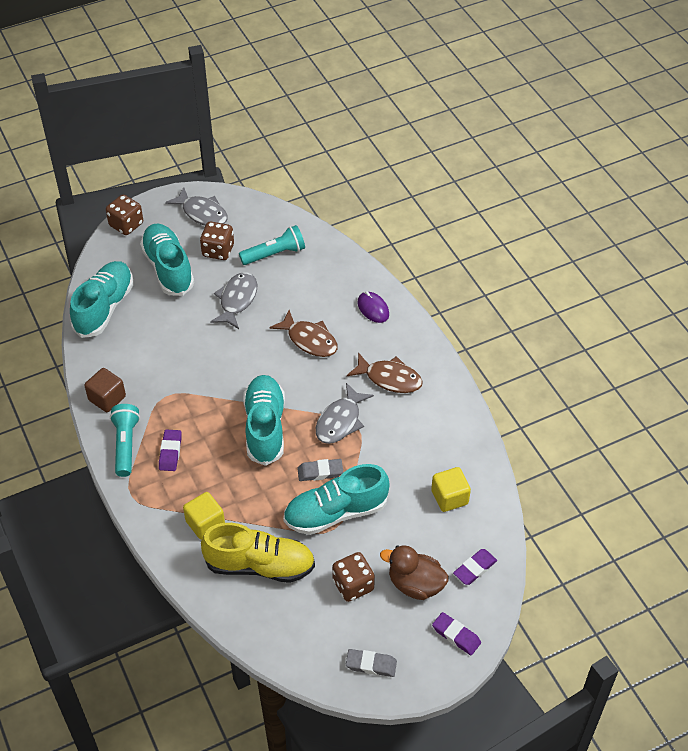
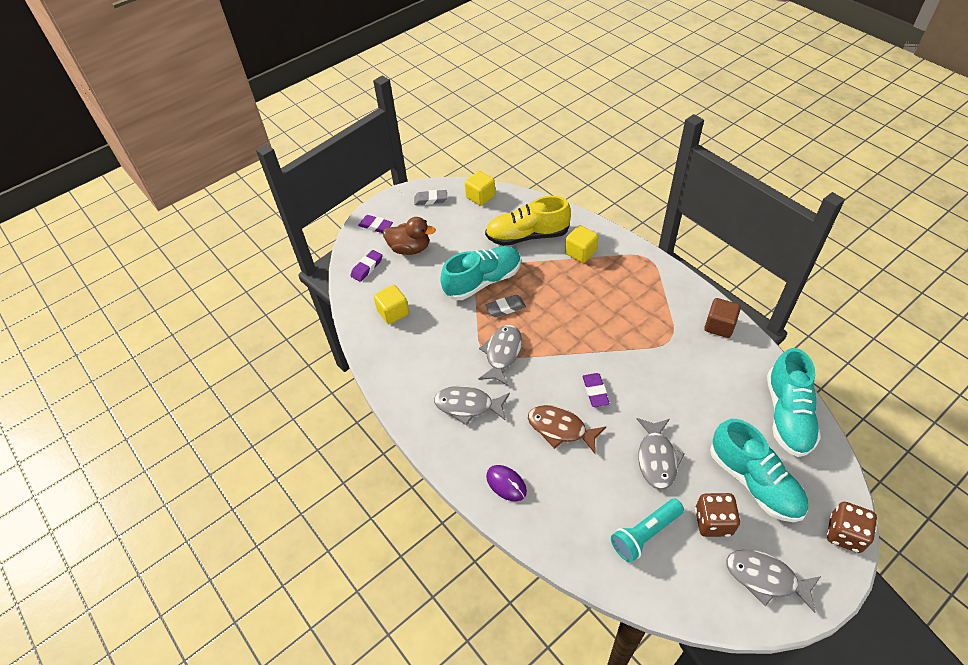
camera: 170 degrees right, 0 degrees up
turquoise flashlight [110,404,140,477] -> none
purple eraser [159,430,182,471] -> purple eraser moved to [583,373,610,407]
turquoise shoe [243,375,285,466] -> none
brown dice [332,552,375,602] -> none
brown fish [347,352,423,393] -> grey fish [434,386,510,425]
none -> yellow cube [465,171,495,206]

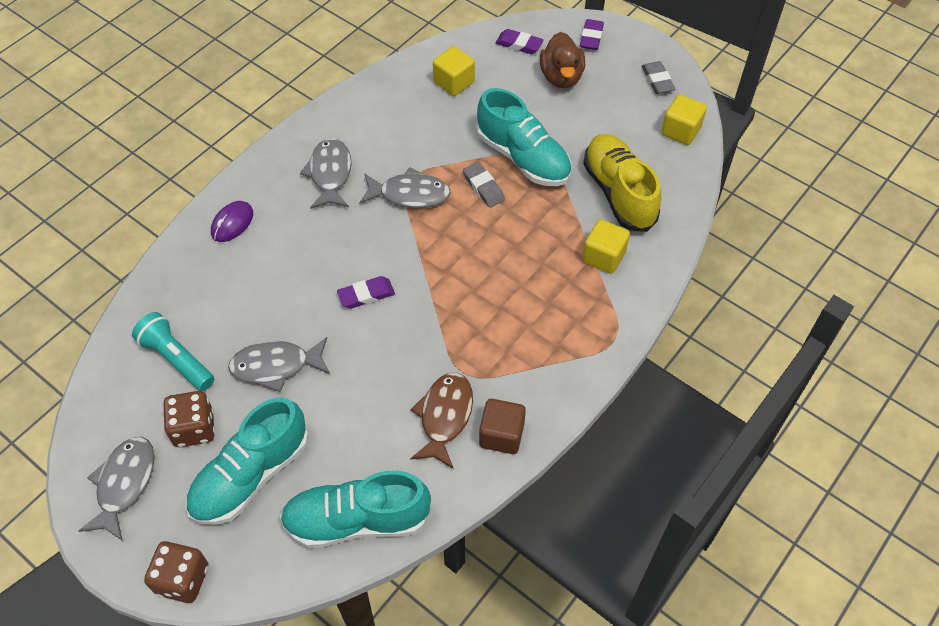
camera: 75 degrees right, 5 degrees up
brown fish [528,405,606,454] -> brown fish moved to [410,372,473,469]

